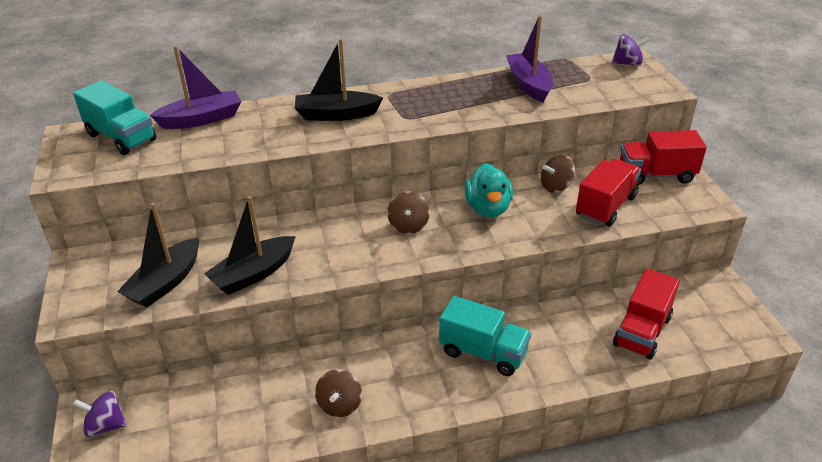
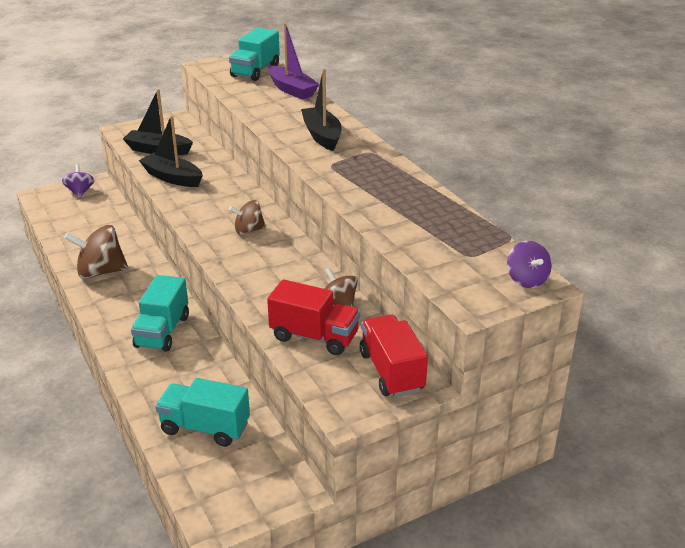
camera: 75 degrees right, 5 degrees down
brown spinning top [315,369,362,417] -> brown spinning top [64,225,128,279], size x1.68
turquoise duck [464,163,513,218] -> none
purple boat [506,15,553,102] -> none
red truck [613,269,680,359] -> turquoise truck [156,378,250,447]

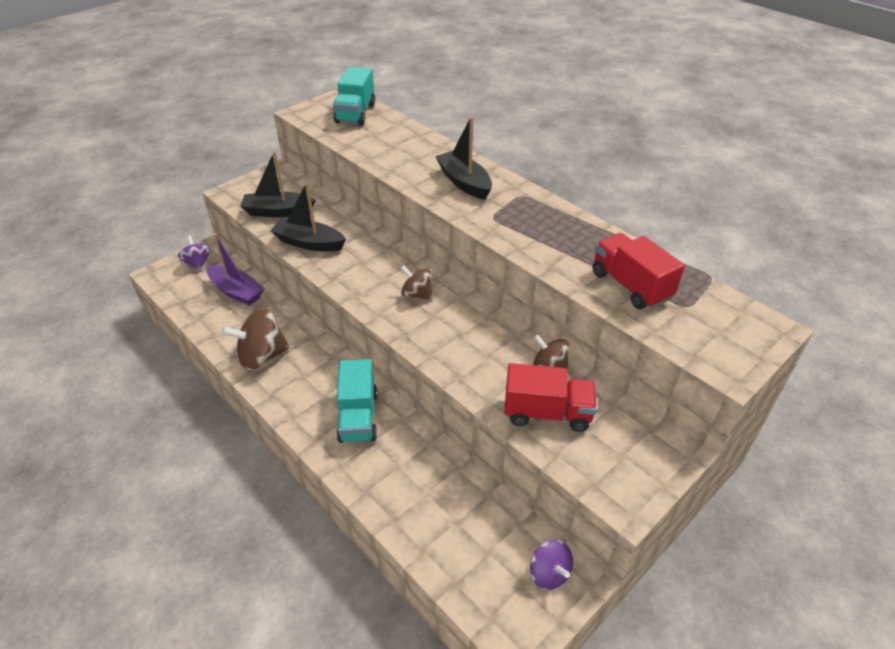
camera: 15 degrees left, 10 degrees up
turquoise truck [156,378,250,447] -> none
brown spinning top [229,200,266,235] -> brown spinning top turned 60 degrees clockwise [401,265,432,300]
purple boat [268,23,320,100] -> purple boat moved to [206,233,265,306]
red truck [360,315,428,397] -> red truck moved to [593,233,685,309]
purple spinning top [507,241,552,288] -> purple spinning top moved to [530,540,573,590]

